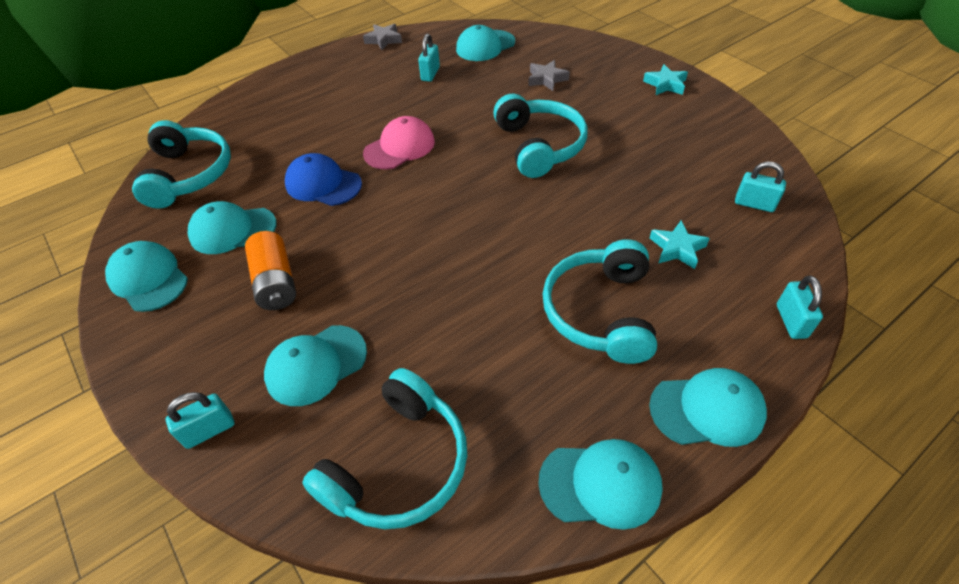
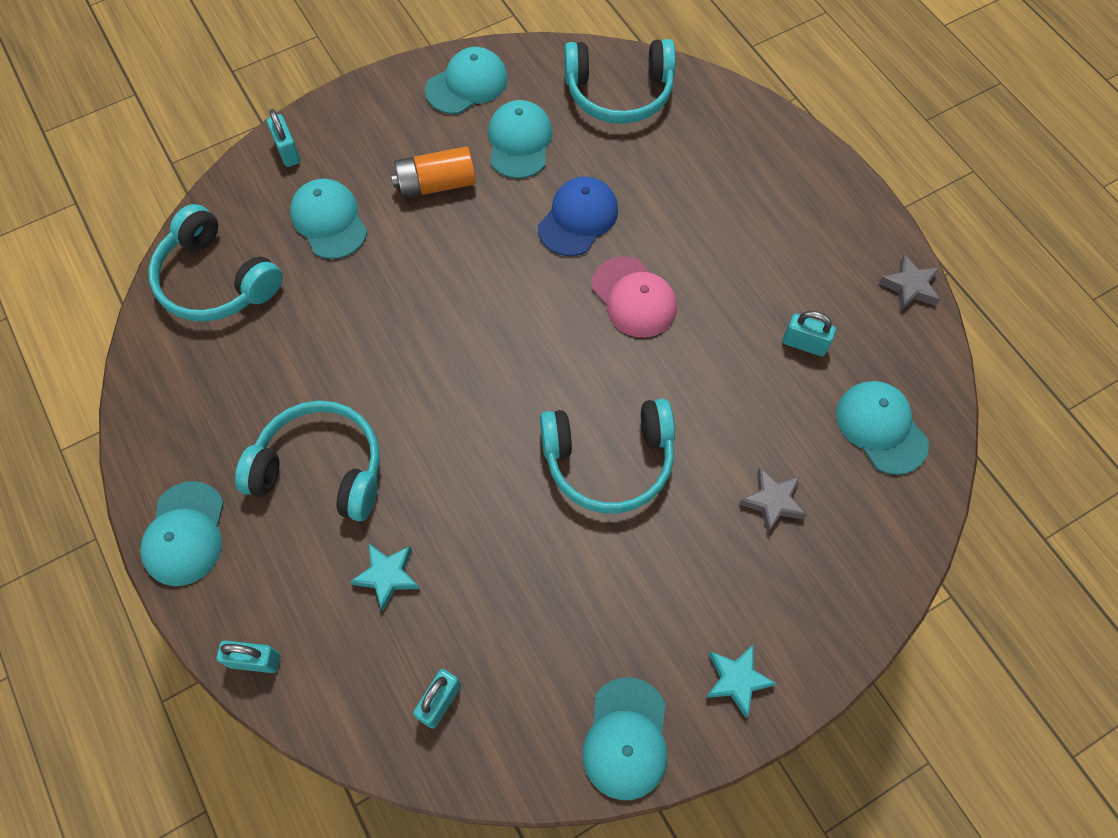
camera: 95 degrees right, 15 degrees up
turquoise cap [538,439,663,530] -> turquoise cap moved to [582,677,668,800]

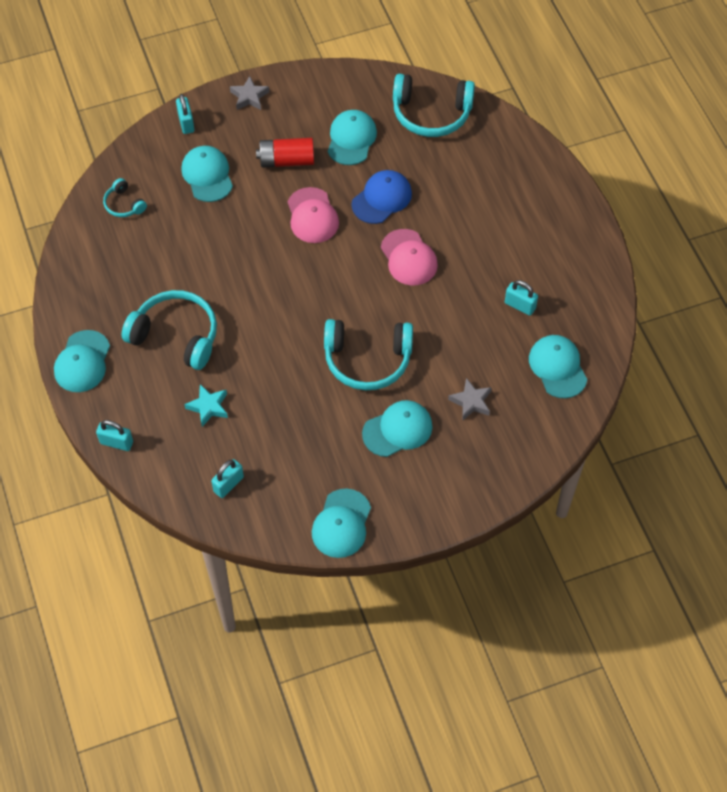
camera: 10 degrees right, 5 degrees down
turquoise headphones [148,204,283,322] -> turquoise headphones [103,178,147,217], size x0.49
orange battery [391,147,476,199] -> red battery [256,138,314,168]
turquoise cap [425,47,508,114] -> turquoise cap moved to [362,400,433,457]
turquoise star [706,645,777,718] -> none
grey star [879,254,940,311] -> grey star moved to [230,76,269,110]
none -> pink cap [288,187,339,243]

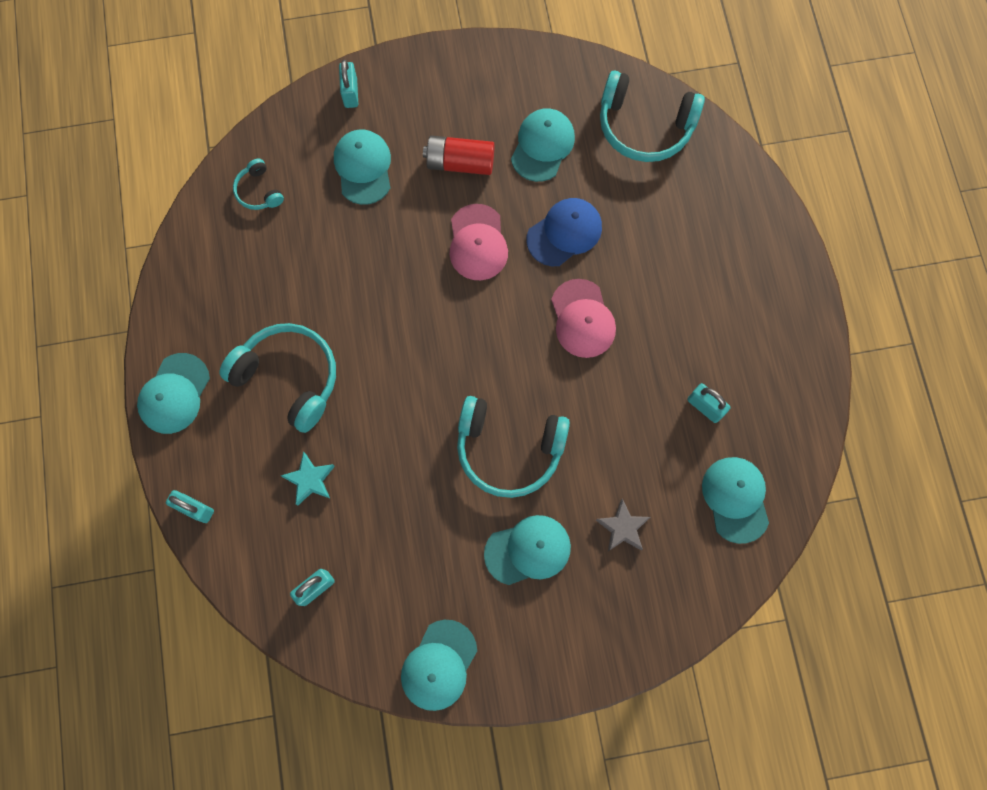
camera: 10 degrees right, 15 degrees up
grey star [230,76,269,110] -> none

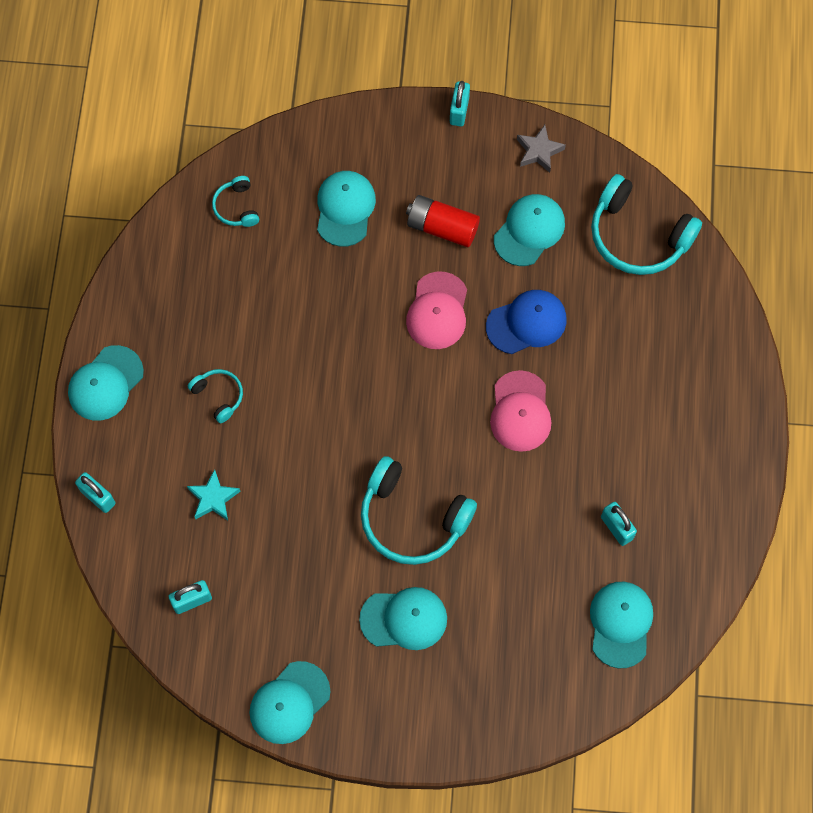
camera: 15 degrees right, 5 degrees down
turquoise headphones [219,323,336,433] -> turquoise headphones [188,369,243,423], size x0.49
turquoise padlock [339,60,358,108] -> turquoise padlock moved to [450,81,470,127]
grey star [596,498,650,551] -> grey star moved to [517,125,566,173]

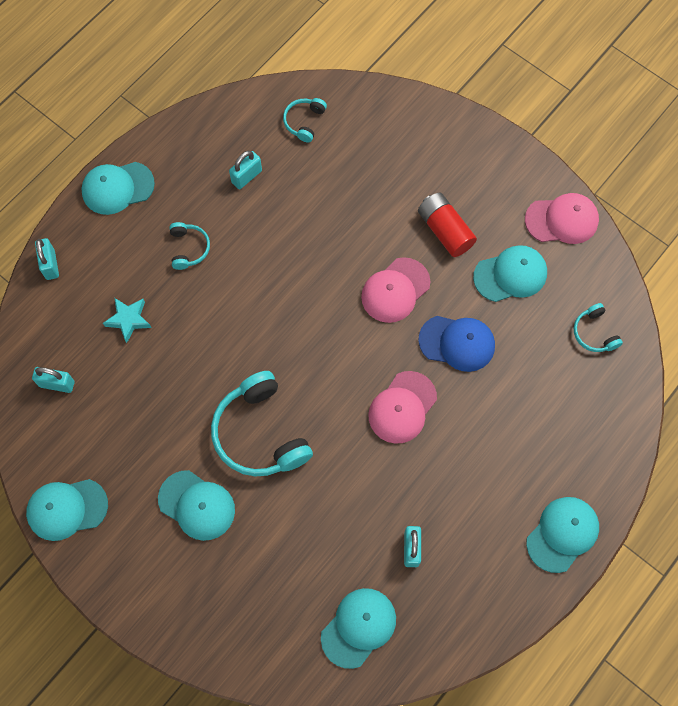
camera: 35 degrees right, 0 degrees up
turquoise cap [317,171,376,247] -> turquoise cap moved to [526,497,599,573]
turquoise padlock [450,81,470,127] -> turquoise padlock moved to [229,151,262,189]
grey star [517,125,566,173] -> pink cap [525,193,599,244]
turquoise headphones [591,174,702,275] -> turquoise headphones [574,303,623,352], size x0.49

